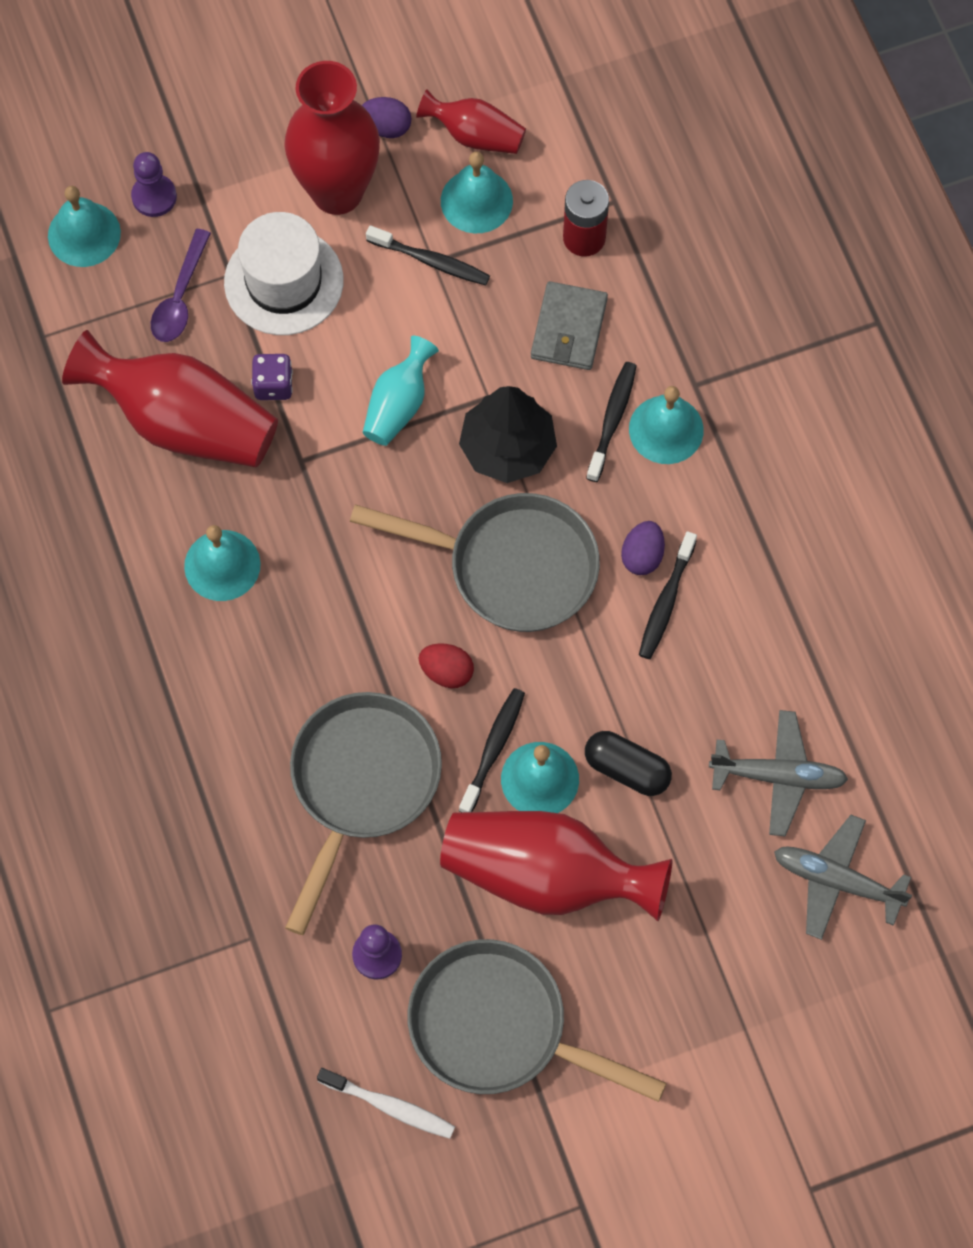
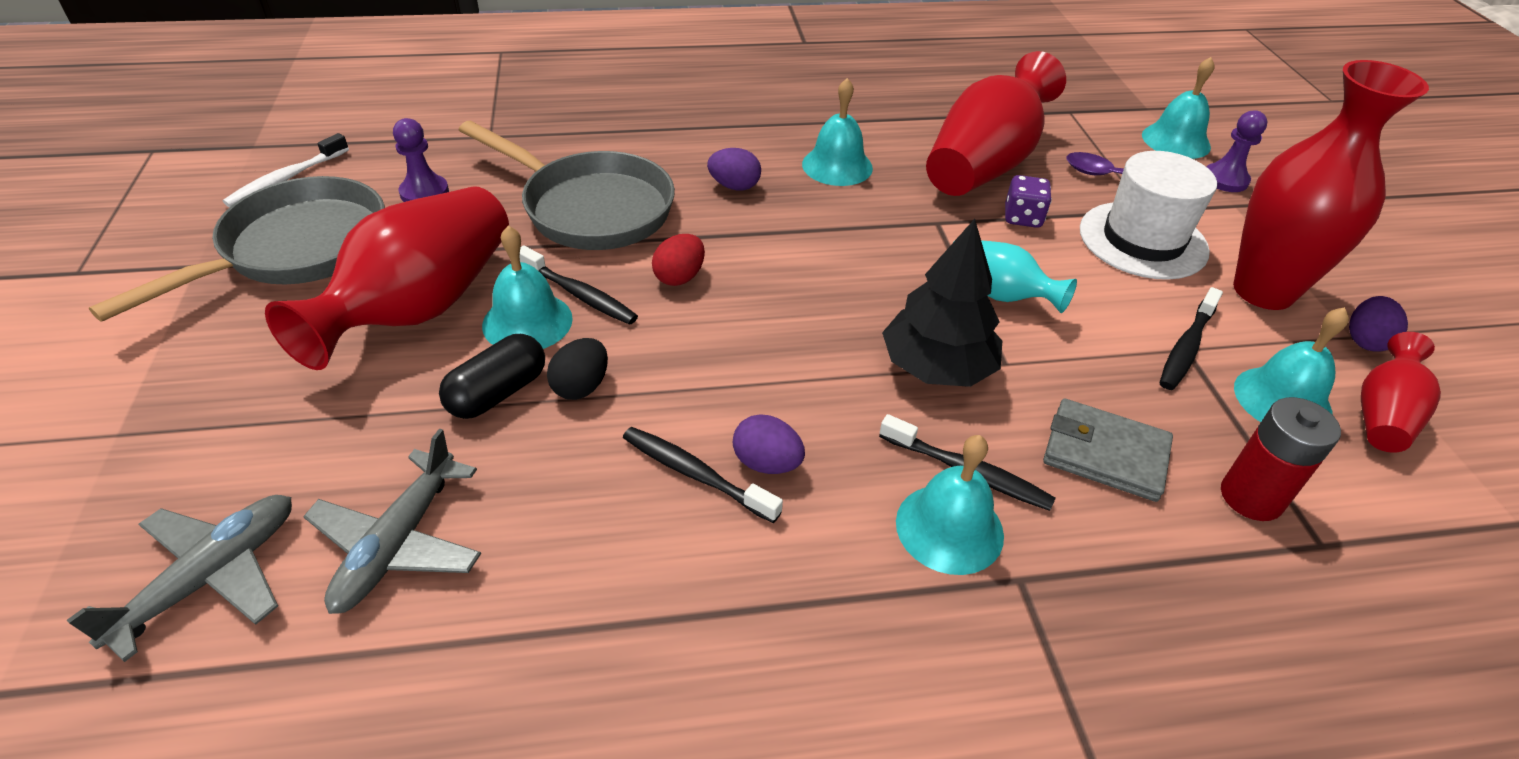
camera: 100 degrees right, 25 degrees down
grey pan [350,493,600,632] -> none
none -> black egg [547,338,608,400]
none -> purple egg [707,148,761,191]

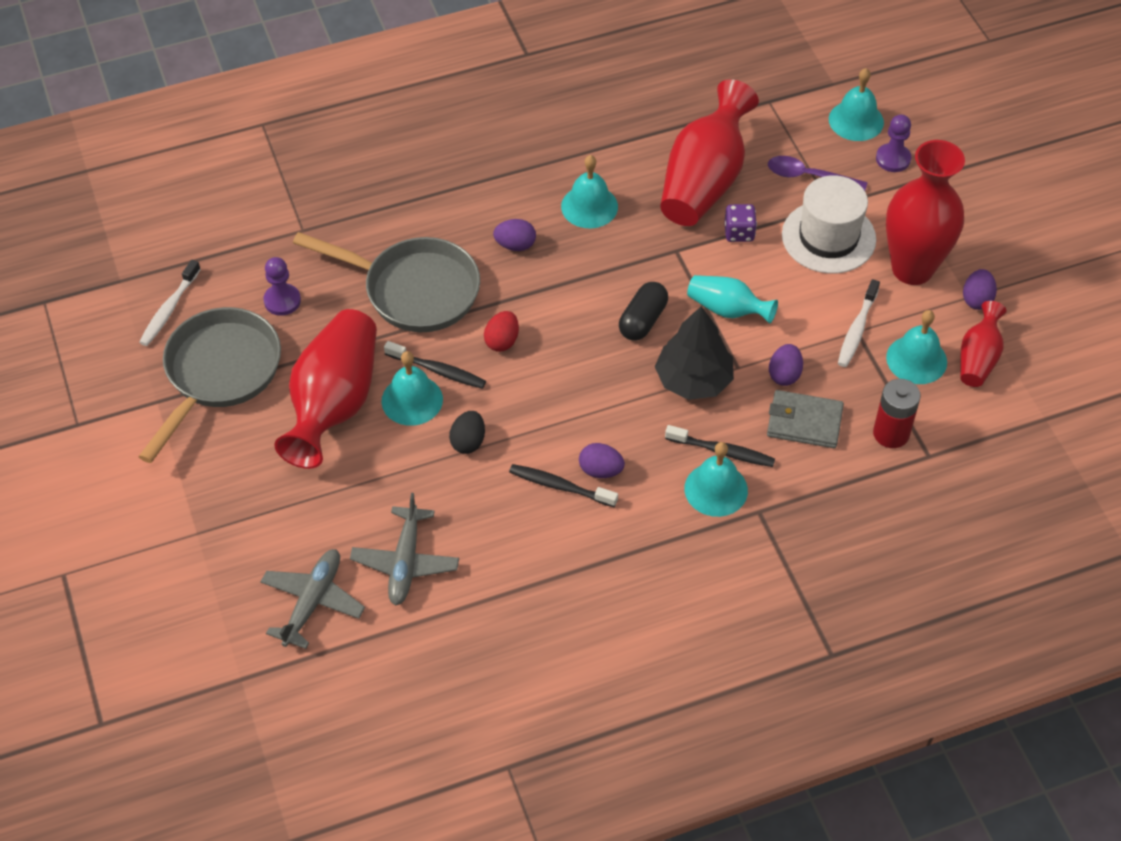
camera: 10 degrees left, 10 degrees up
black capsule [439,334,545,419] -> black capsule moved to [619,282,668,340]
black toothbrush [1160,287,1223,390] -> white toothbrush [838,279,880,367]
none -> purple egg [769,344,803,386]

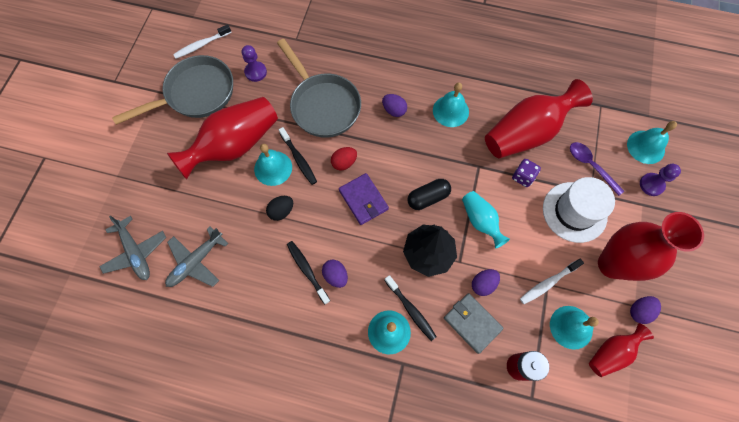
camera: 35 degrees right, 15 degrees up
grey plane [260,549,365,649] -> grey plane turned 90 degrees clockwise [99,216,166,280]
none -> purple wallet [339,173,389,225]

